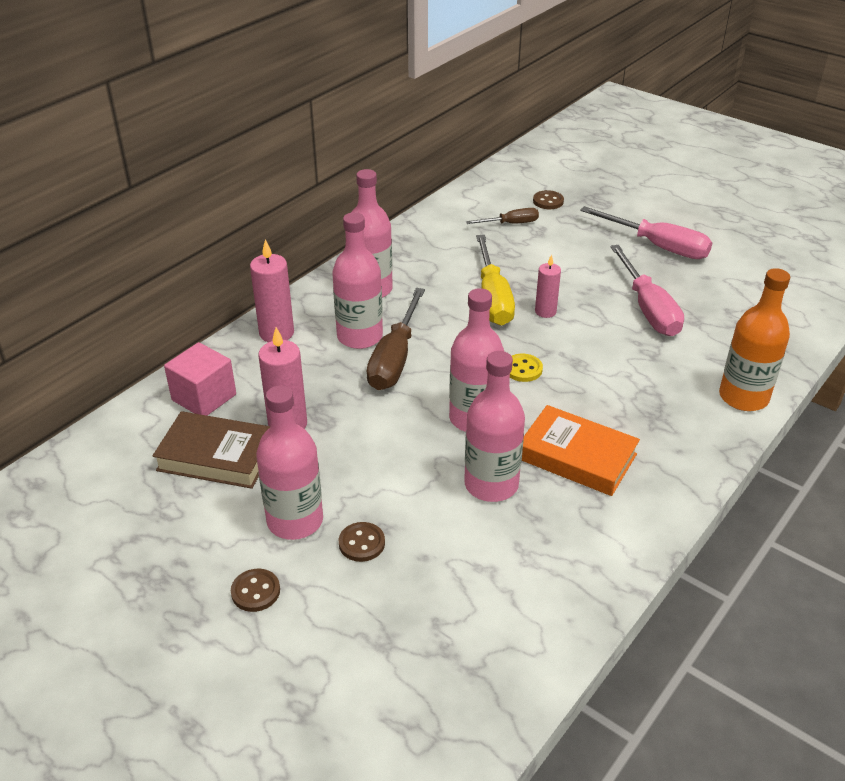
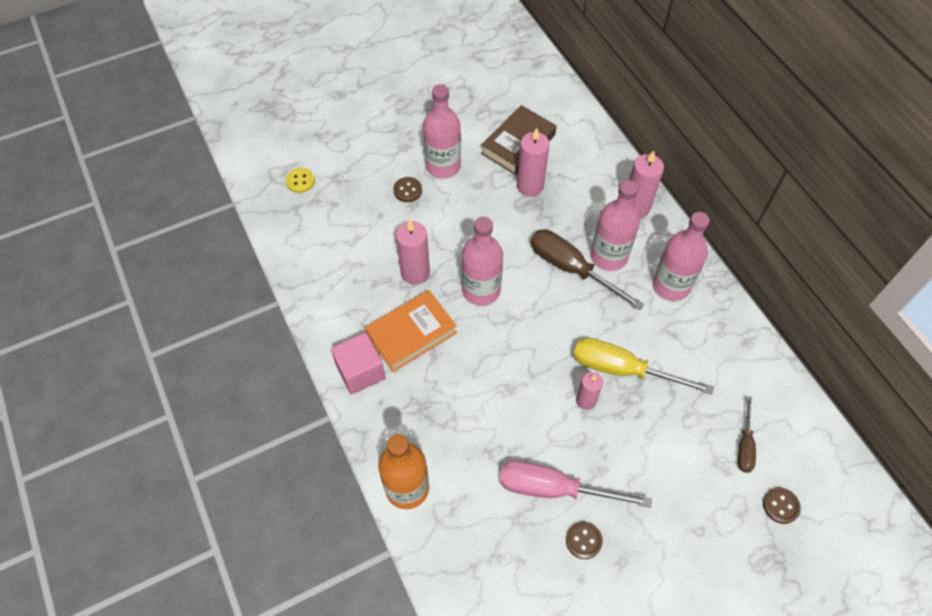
camera: 115 degrees right, 20 degrees up
pink cube [164,342,236,416] -> pink cube moved to [331,332,385,395]
brown button [231,569,280,612] -> brown button moved to [566,521,603,559]
pink bottle [464,351,525,502] -> pink candle [396,220,430,285]
yellow button [510,354,543,382] -> yellow button moved to [286,168,315,193]
pink screwdriver [580,206,712,259] -> none

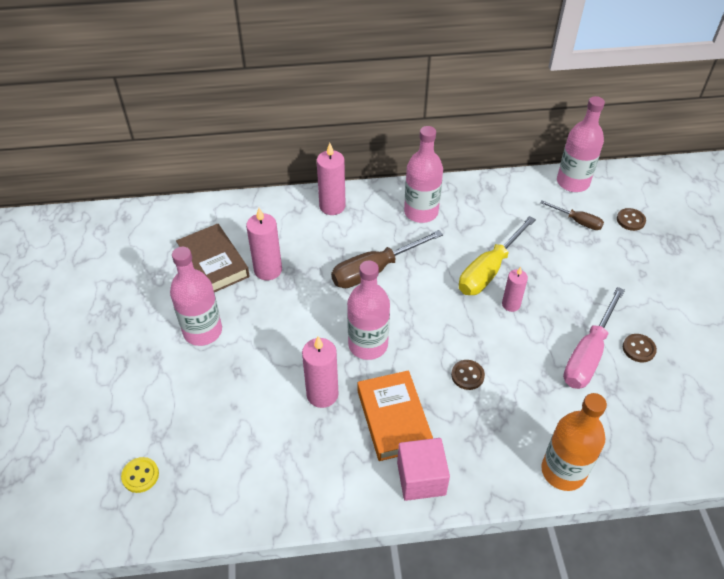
camera: 70 degrees left, 10 degrees down
brown button [393,177,422,202] -> brown button moved to [451,360,485,390]
pink bottle [591,180,640,271] -> pink bottle moved to [557,96,605,192]

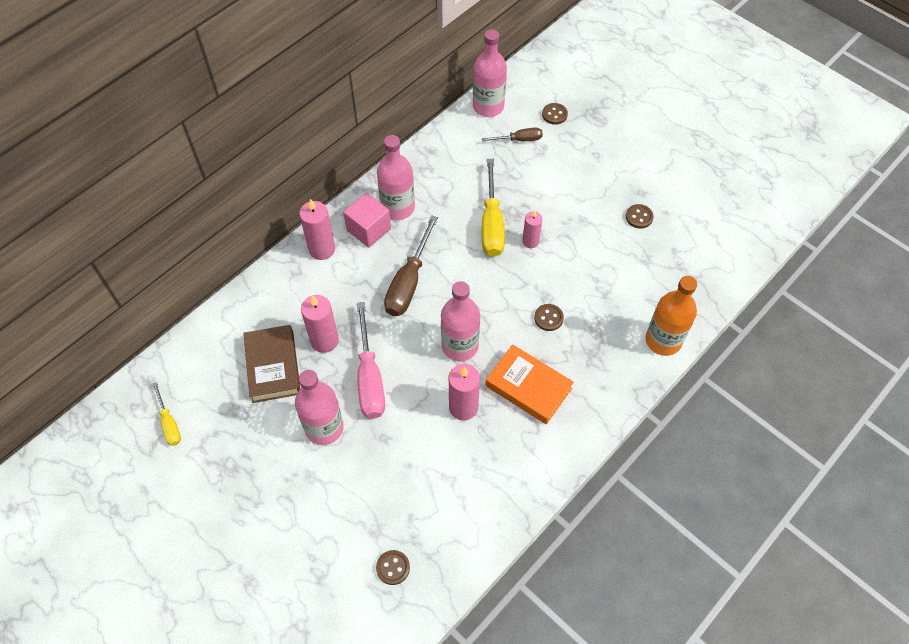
camera: 40 degrees left, 10 degrees up
yellow button [121,457,159,493] -> brown button [376,550,410,585]
brown book [176,224,250,293] -> brown book turned 60 degrees clockwise [243,325,300,403]
pink cube [397,438,450,501] -> pink cube moved to [343,193,391,248]
pink screwdriver [563,287,625,389] -> pink screwdriver moved to [357,302,385,419]
none -> yellow screwdriver [152,382,181,446]

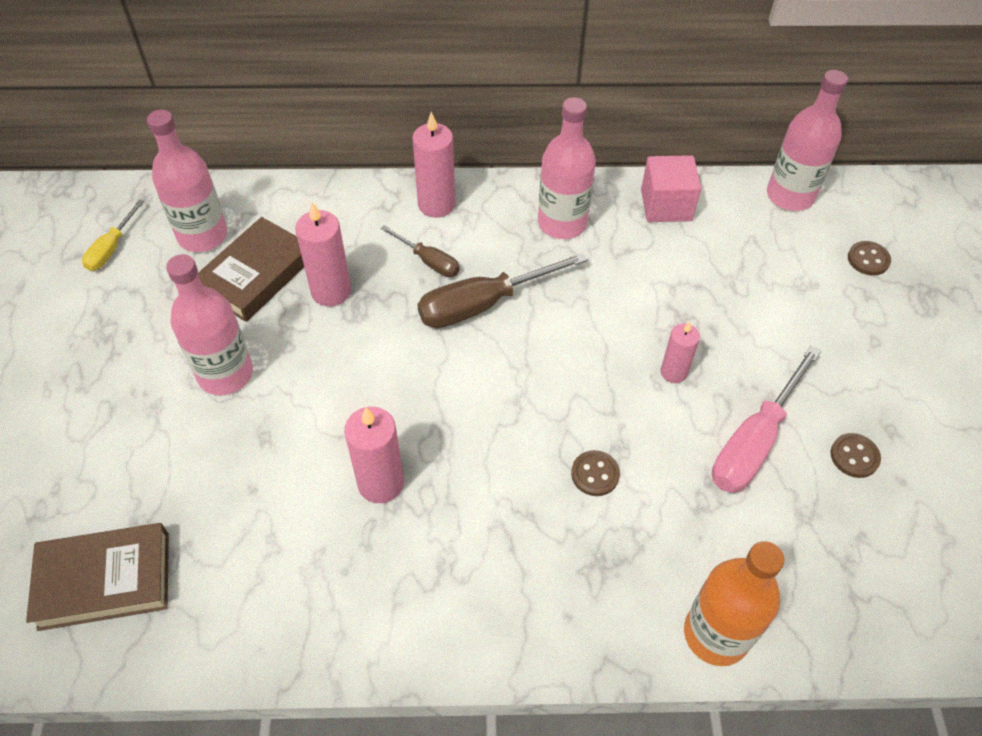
camera: 45 degrees right, 5 degrees down
pink cube [343,193,391,248] -> pink cube moved to [641,155,701,222]
pink screwdriver [357,302,385,419] -> pink screwdriver moved to [712,345,821,493]
brown button [376,550,410,585] -> brown book [26,523,169,631]
pink bottle [441,281,480,361] -> pink bottle moved to [147,110,228,252]
brown screwdriver [482,128,543,142] -> brown screwdriver moved to [380,225,460,277]
yellow screwdriver [482,159,505,257] -> none
orange book [485,344,574,424] -> none

